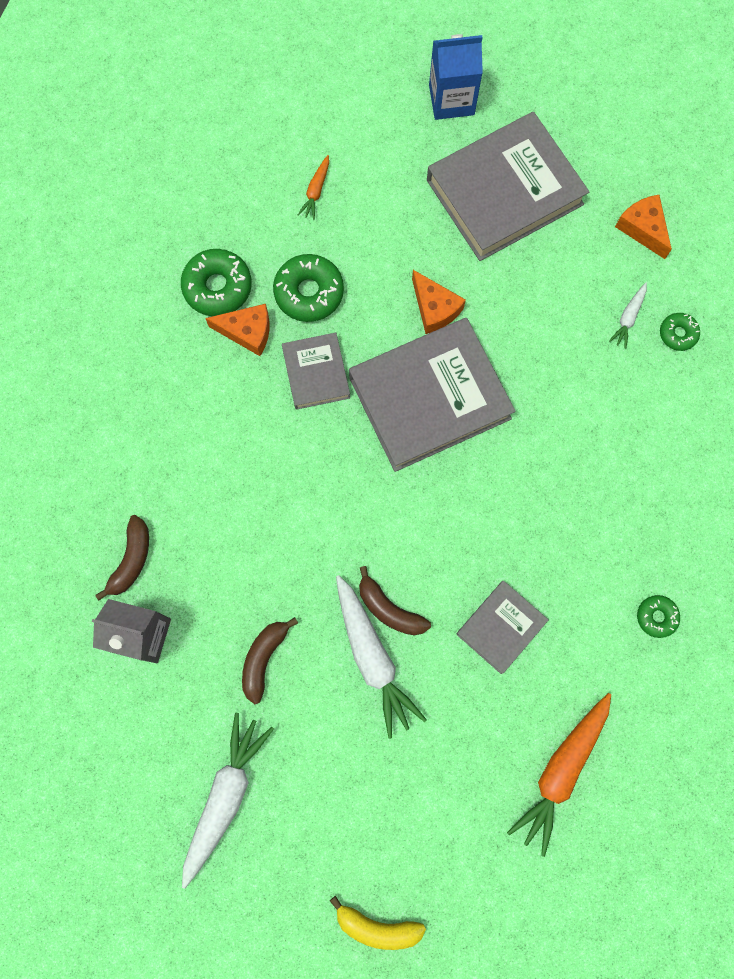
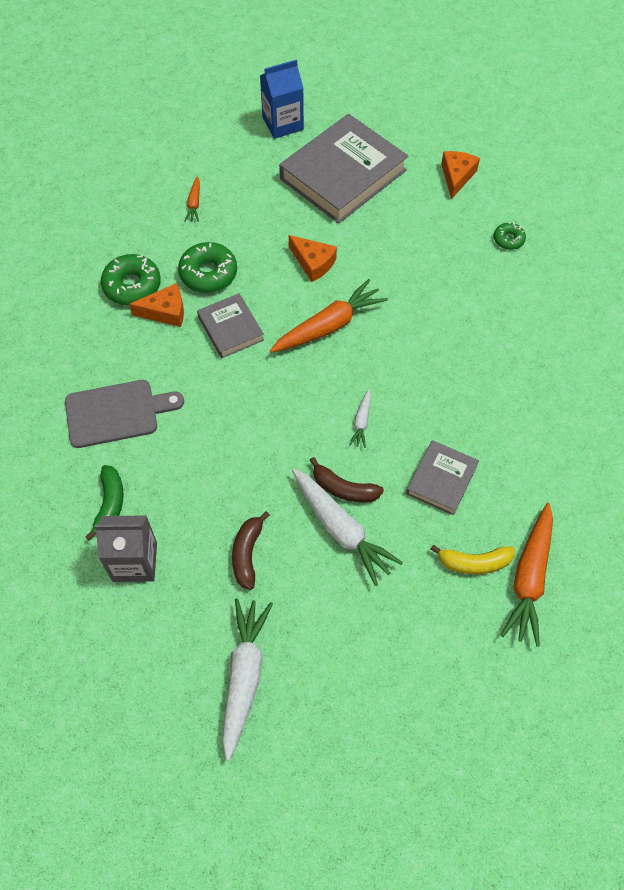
camera: 15 degrees left, 15 degrees down
brown banana [95,515,149,600] -> green banana [85,465,124,540]
yellow banana [330,896,426,950] -> yellow banana moved to [430,545,515,574]
grey book [349,318,516,472] -> orange carrot [270,279,388,353]
white carrot [609,283,647,349] -> white carrot moved to [349,389,371,448]
orange cheese [615,195,672,259] -> orange cheese turned 60 degrees clockwise [441,151,480,199]
green donut [637,595,680,638] -> none
none -> grey cutting board [65,380,184,448]

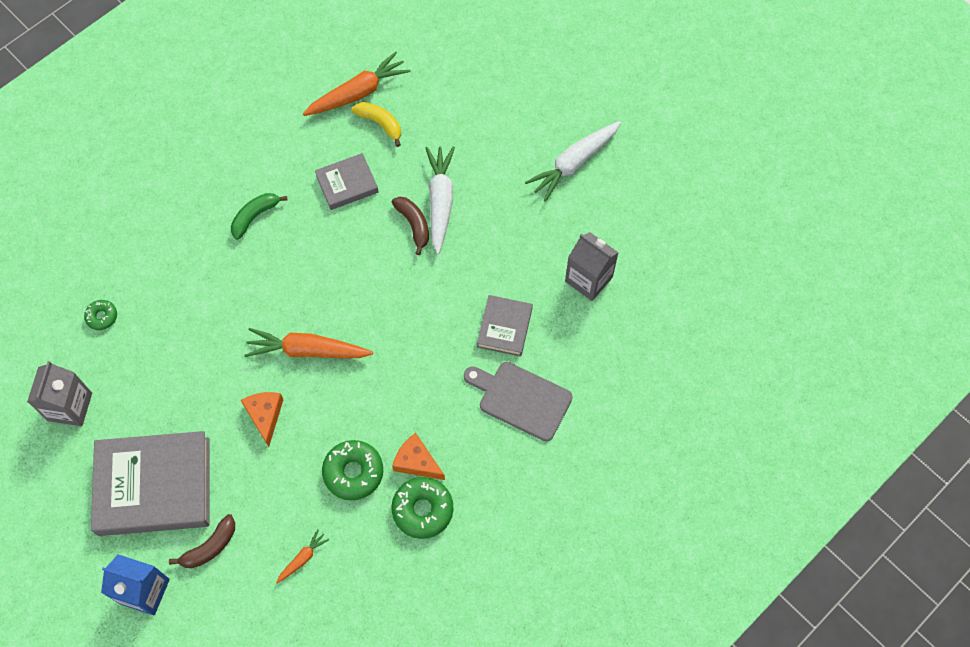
camera: 140 degrees left, 5 degrees up
green banana [85,465,124,540] -> green banana moved to [231,193,287,240]
grey book [197,293,264,358] -> grey book moved to [477,295,533,357]
brown banana [232,511,270,590] -> brown banana moved to [169,514,235,568]
white carrot [349,389,371,448] -> none
orange cheese [441,151,480,199] -> grey carton [27,361,92,426]

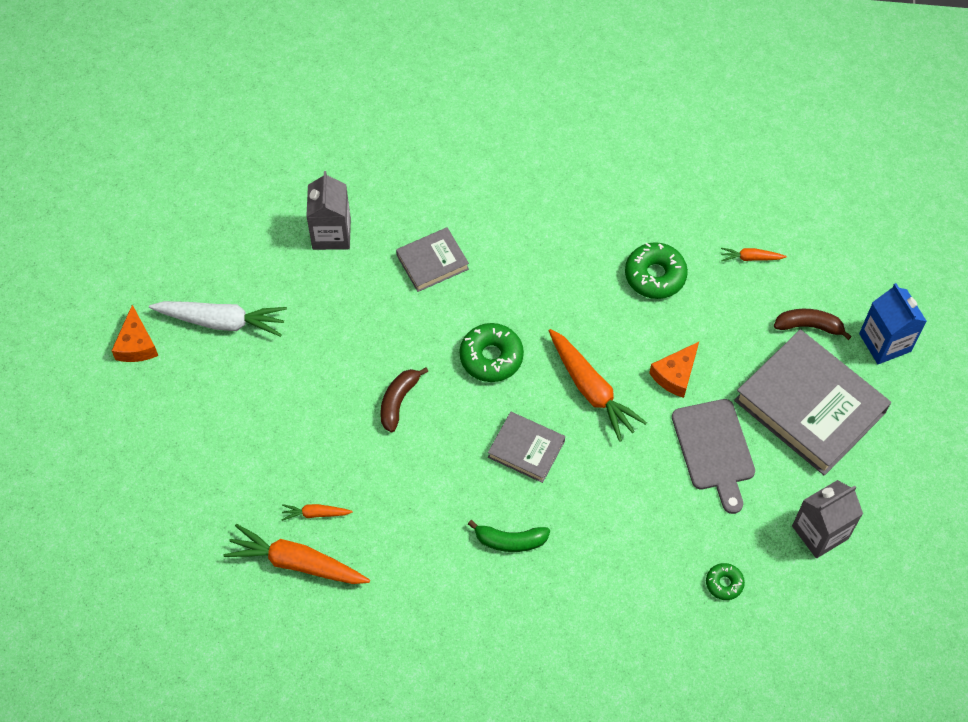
camera: 130 degrees left, 5 degrees down
grey book [315,153,379,210] -> grey book moved to [488,412,565,483]
yellow banana [351,102,401,147] -> orange carrot [282,504,353,521]
green donut [391,477,453,539] -> green donut moved to [459,323,524,382]
orange cheese [392,433,445,480] -> orange cheese moved to [111,305,158,362]
white carrot [425,146,455,254] -> none
grey cutting board [464,362,573,441] -> grey cutting board moved to [672,399,755,514]

